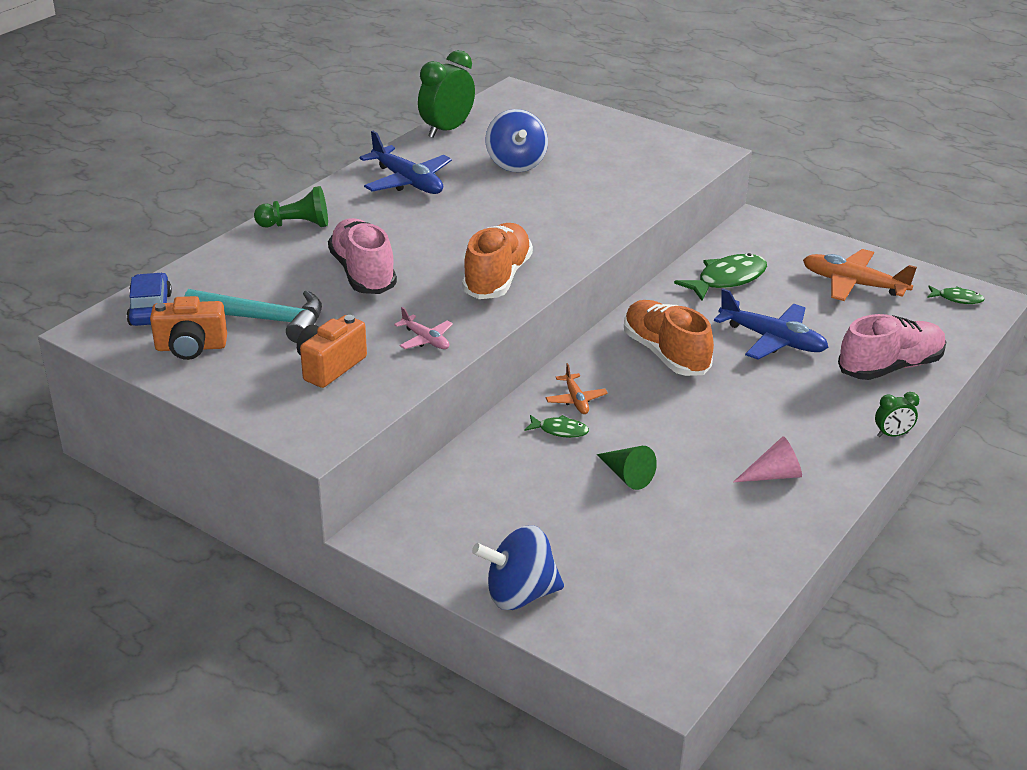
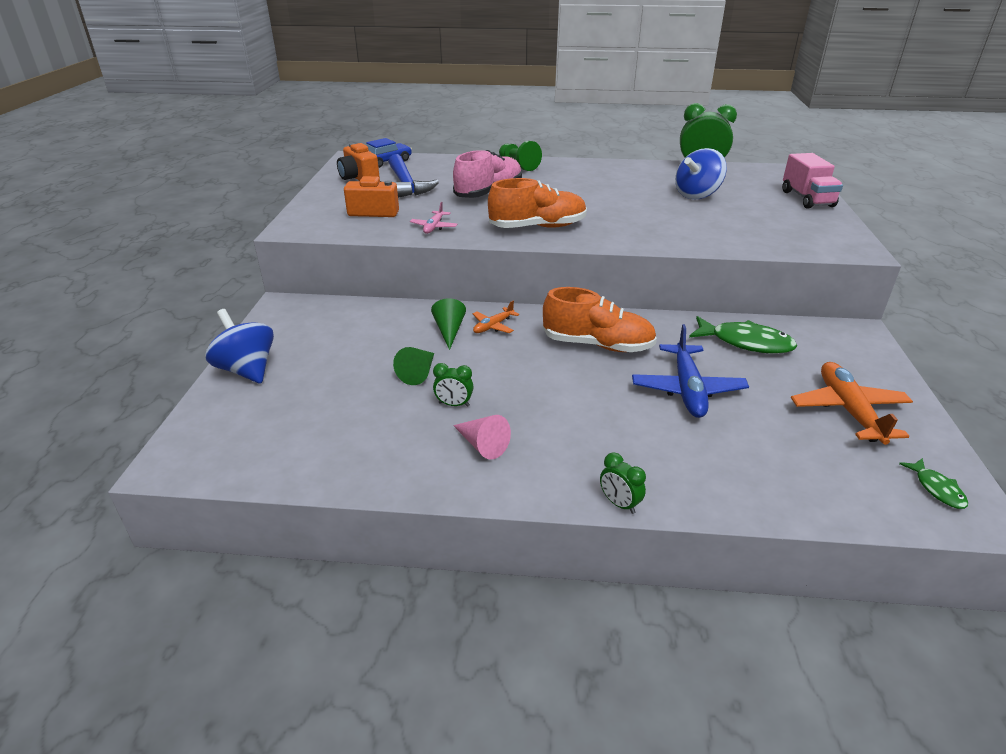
camera: 60 degrees right, 0 degrees up
turquoise hammer [184,289,322,343] -> blue hammer [389,154,439,198]
blue plane [359,131,452,194] -> none
green fish [524,415,589,438] -> green cone [431,298,466,350]
orange shoe [624,300,714,376] -> orange shoe turned 75 degrees clockwise [543,287,657,352]
pink shoe [838,314,946,380] -> none
none -> green clock [433,363,474,407]
none -> pink truck [782,153,843,209]

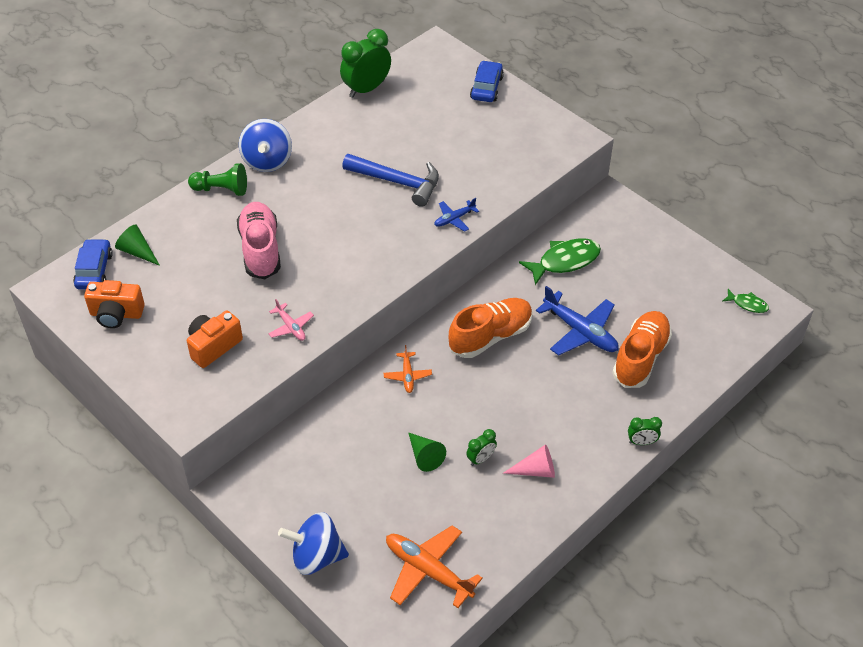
camera: 50 degrees left, 15 degrees up
blue hammer [389,154,439,198] -> blue hammer moved to [342,154,439,207]
green cone [431,298,466,350] -> green cone moved to [115,224,160,266]
orange shoe [488,178,587,228] -> orange shoe moved to [612,311,672,388]
blue spinning top [675,148,727,199] -> blue spinning top moved to [239,119,292,172]
pink truck [782,153,843,209] -> blue car [470,60,504,102]
orange plane [791,362,913,445] -> orange plane moved to [386,525,483,608]
none -> blue plane [434,198,479,232]

